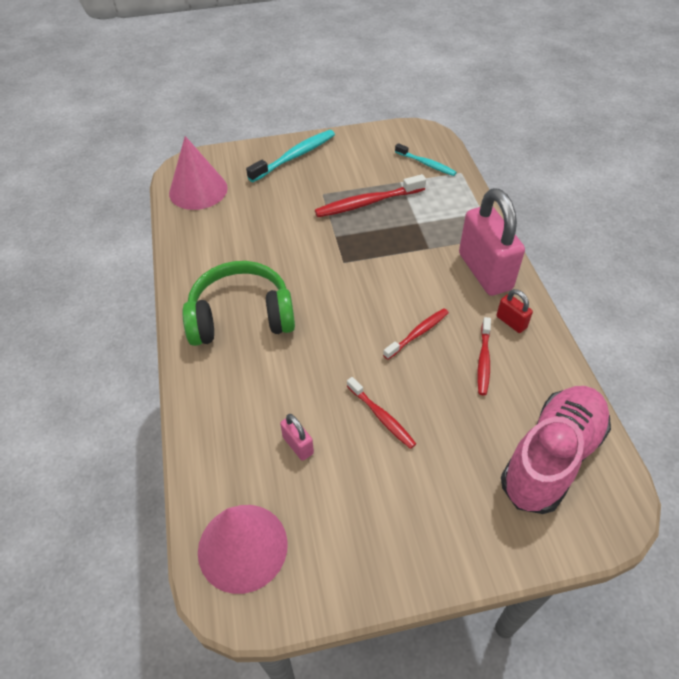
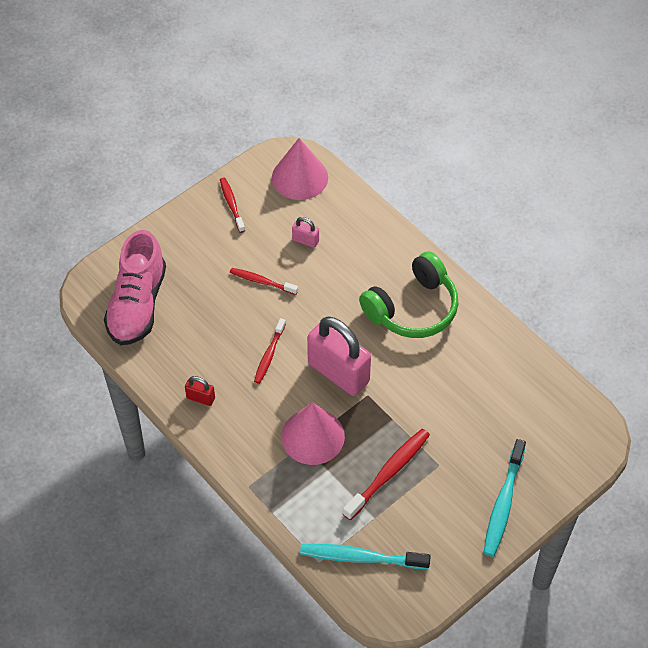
camera: 150 degrees right, 5 degrees up
pink cone [169,136,228,210] -> pink cone moved to [281,402,345,465]
turquoise toothbrush [395,143,457,176] -> turquoise toothbrush [300,544,431,569], size x1.60
pink padlock [459,188,525,296] -> pink padlock moved to [307,316,371,396]
red toothbrush [477,317,491,395] -> red toothbrush moved to [220,177,245,233]

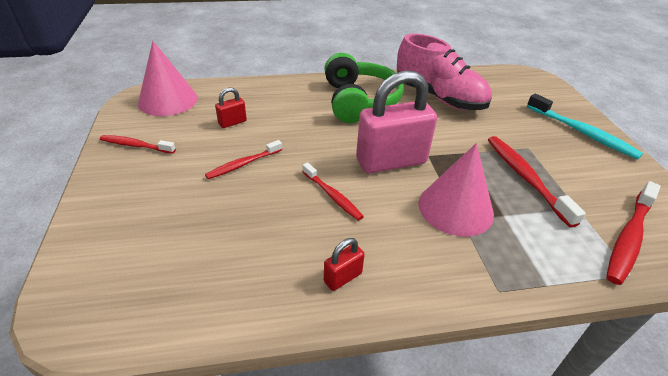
camera: 60 degrees left, 15 degrees down
pink shoe [104,230,166,345] -> pink shoe moved to [397,33,492,110]
pink padlock [292,217,319,248] -> red padlock [215,87,247,128]
turquoise toothbrush [300,544,431,569] -> red toothbrush [606,181,661,285]

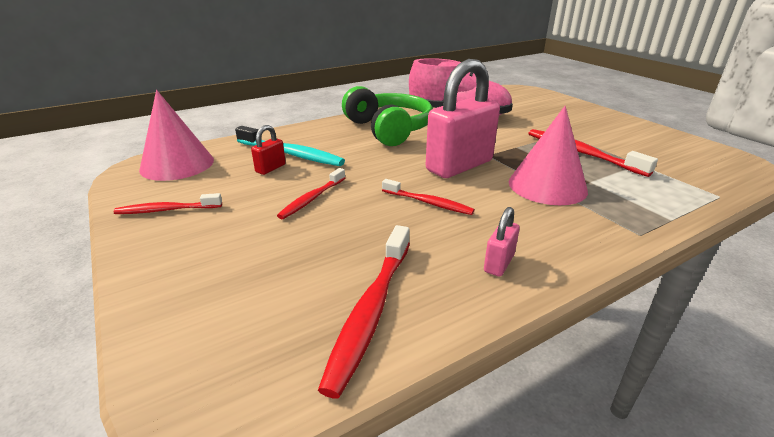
camera: 20 degrees left, 10 degrees down
red padlock [324,238,365,291] -> pink padlock [484,207,520,277]
turquoise toothbrush [527,93,643,160] -> turquoise toothbrush moved to [235,126,345,166]
red toothbrush [606,181,661,285] -> red toothbrush moved to [318,225,410,398]

